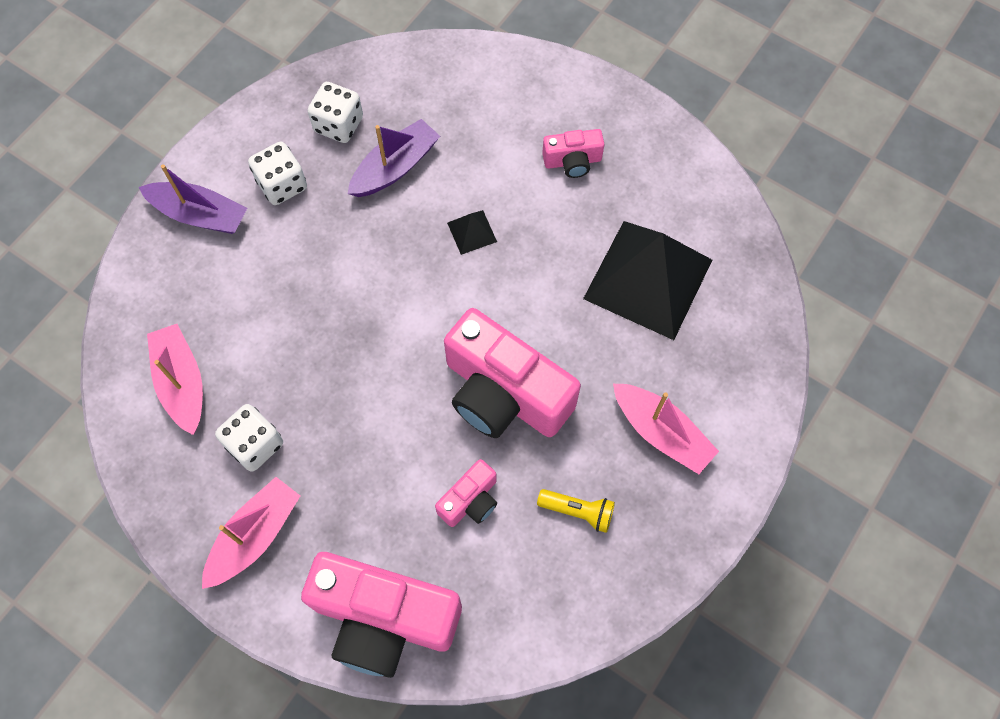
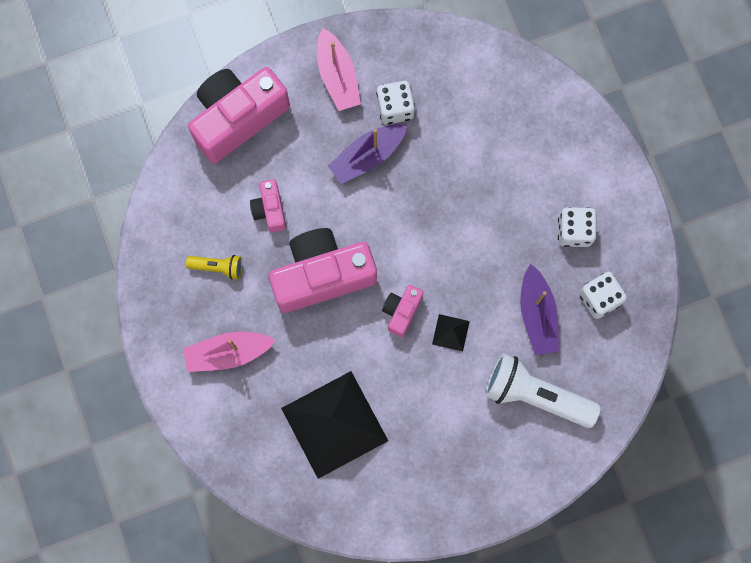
camera: 125 degrees right, 10 degrees up
purple boat [139,164,247,234] -> purple boat moved to [328,124,407,184]
pink boat [147,324,203,435] -> none
yellow flashlight [537,489,615,533] -> yellow flashlight turned 135 degrees counterclockwise [186,255,242,280]
pink camera [542,129,604,178] -> pink camera moved to [382,285,424,337]
none -> white flashlight [485,353,601,428]

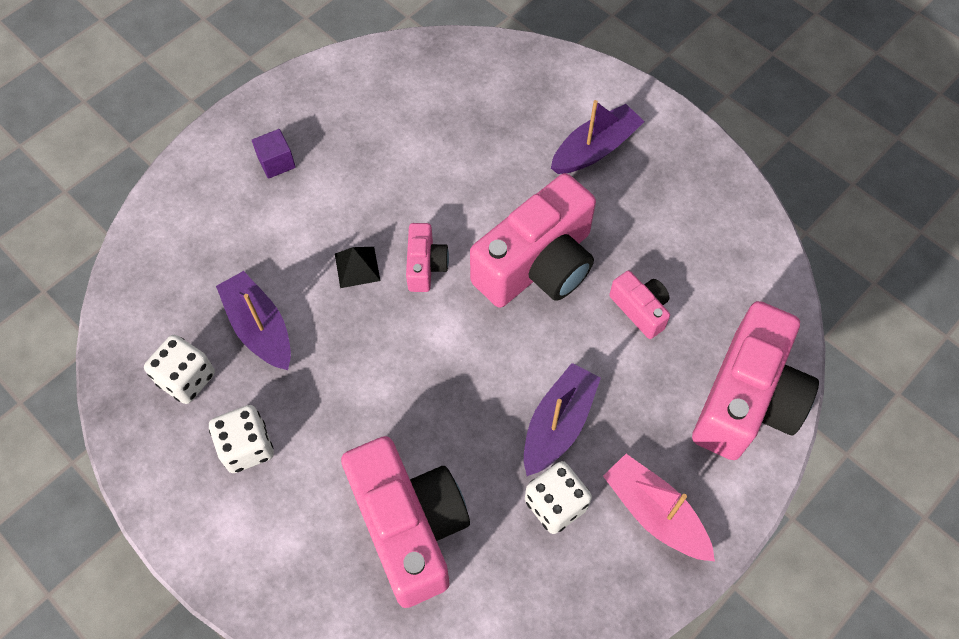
camera: 155 degrees right, 15 degrees down
pink boat [183,332,276,372] -> purple boat [551,100,645,174]
yellow flashlight [186,255,242,280] -> none
black pyramid [281,371,388,479] -> none
white flashlight [485,353,601,428] -> none
none -> purple cube [252,129,296,179]
none -> pink camera [341,436,470,608]

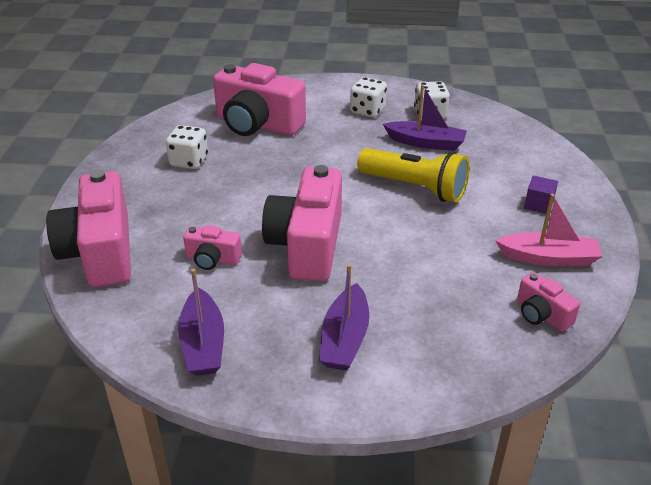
camera: 140 degrees right, 25 degrees down
black pyramid [335,247,380,288] -> yellow flashlight [357,148,470,202]
pink camera [406,223,449,292] -> pink camera moved to [517,272,580,332]
purple boat [524,363,601,476] -> purple boat moved to [178,269,224,376]
pink boat [603,454,715,561] -> pink boat moved to [495,194,602,266]

